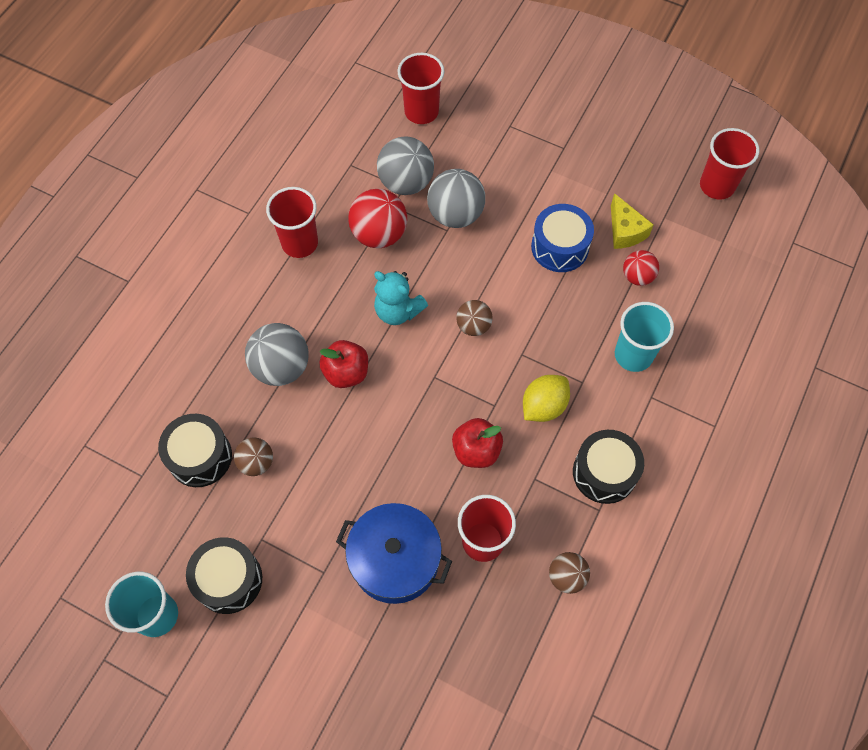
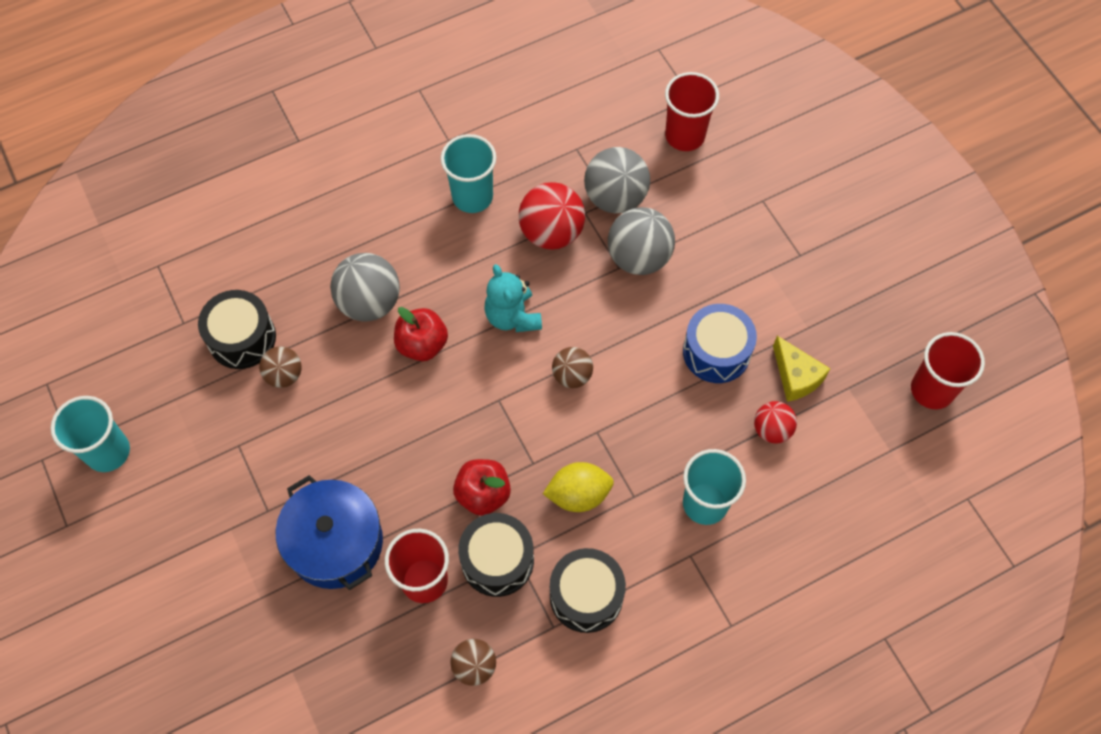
camera: 35 degrees right, 0 degrees up
black drum [186,537,262,614] -> black drum moved to [458,513,534,597]
red cup [266,187,318,258] -> turquoise cup [441,134,496,213]
yellow cheese [611,193,654,249] -> yellow cheese turned 45 degrees counterclockwise [773,336,830,402]

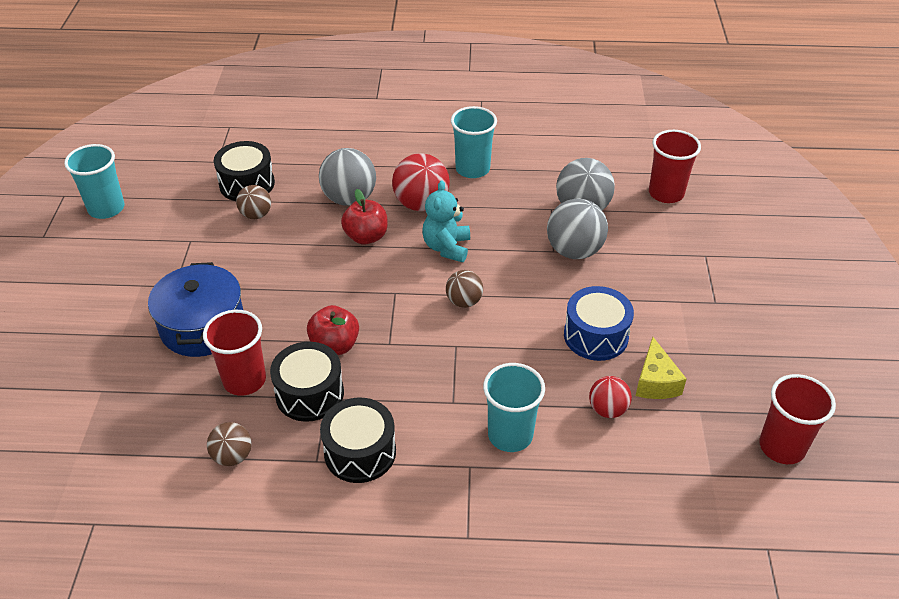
camera: 30 degrees right, 20 degrees down
red ball [519,182,585,250] -> red ball moved to [392,153,450,211]
yellow lemon [543,462,614,512] -> none

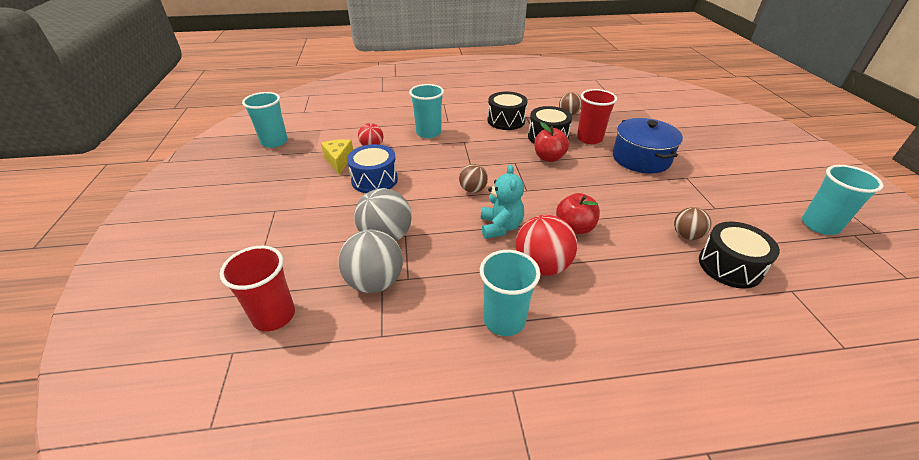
camera: 170 degrees right, 5 degrees down
grey ball [319,148,376,206] -> none
red cup [759,374,836,464] -> turquoise cup [242,92,288,148]

